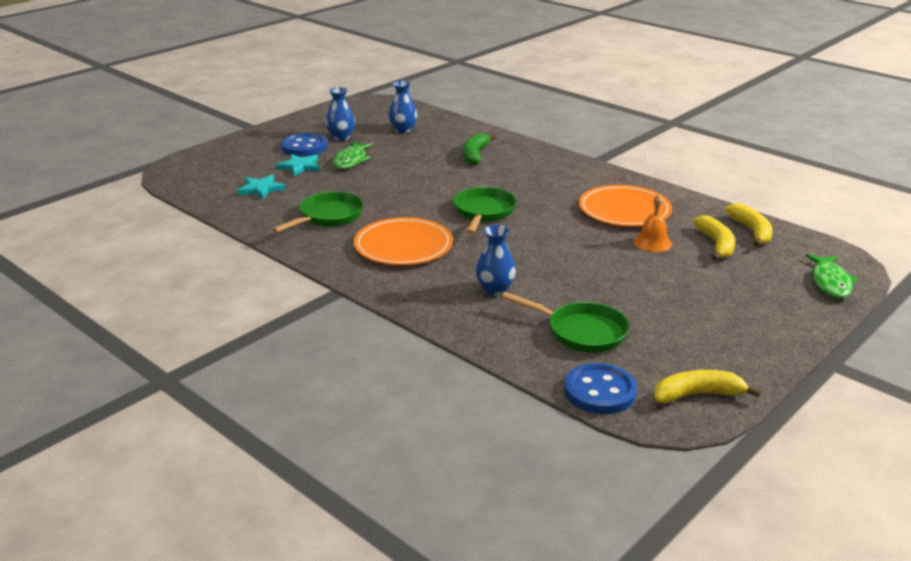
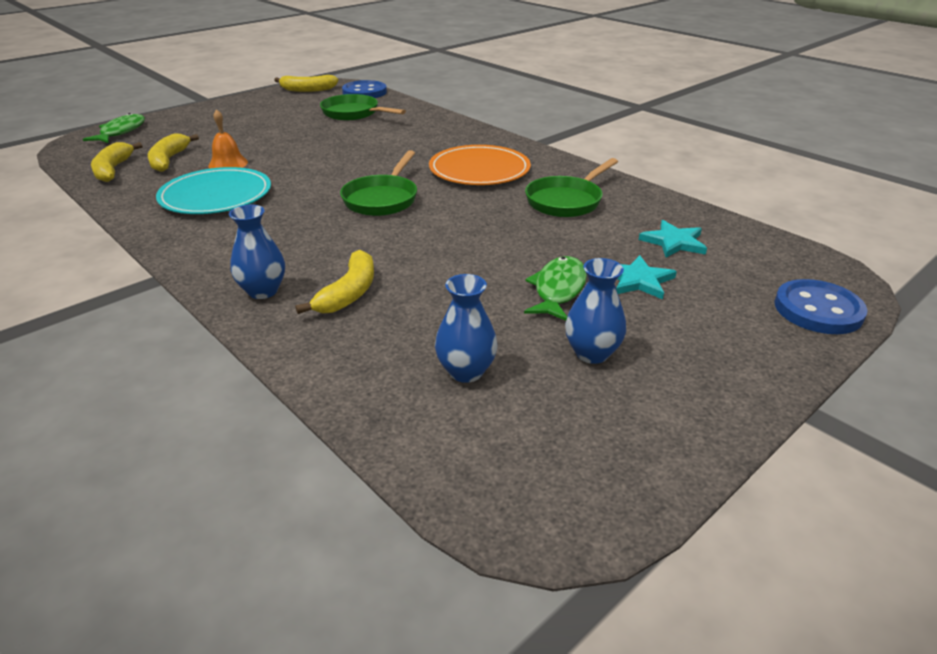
camera: 175 degrees left, 5 degrees up
blue button [281,133,328,156] -> blue button moved to [774,279,868,334]
green banana [463,133,497,165] -> yellow banana [295,250,374,314]
blue vase [476,225,516,296] -> blue vase moved to [229,205,285,299]
orange plate [579,185,672,227] -> turquoise plate [156,167,271,214]

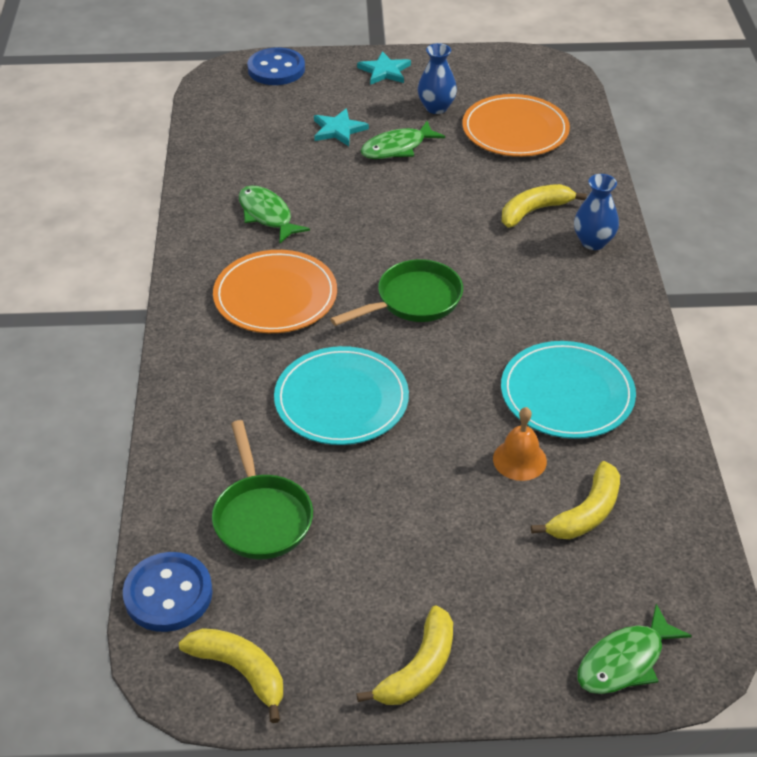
camera: 140 degrees left, 10 degrees up
yellow banana [91,142,142,182] -> yellow banana moved to [356,605,453,705]
blue vase [435,274,497,383] -> orange plate [462,94,570,157]
green pan [525,158,618,217] -> green fish [239,185,310,243]
turquoise star [639,220,707,258] -> turquoise star moved to [357,51,411,85]
none -> turquoise plate [274,346,409,445]

